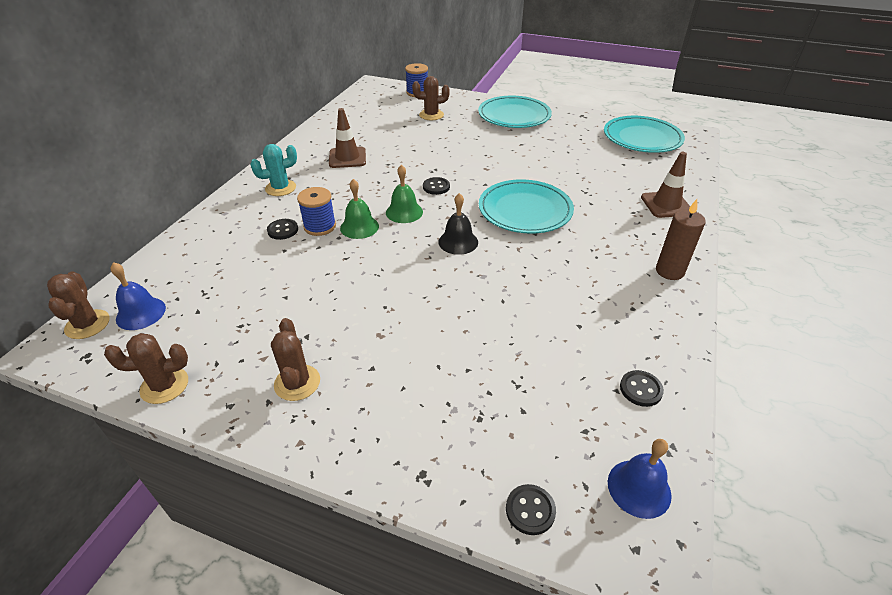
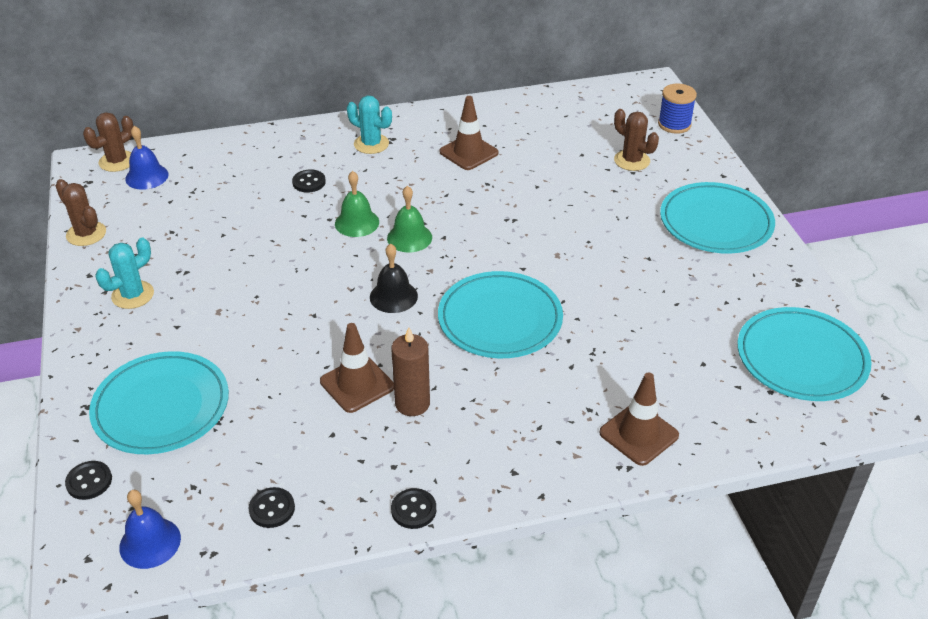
camera: 55 degrees right, 0 degrees up
brown cactus [271,318,320,401] -> turquoise cactus [95,237,154,309]
blue spool [297,187,336,236] -> none
black button [423,177,450,195] -> black button moved to [391,488,436,529]
brown candle [656,199,706,280] -> brown candle moved to [391,327,430,416]
none -> turquoise plate [89,351,229,454]
none -> brown traffic cone [320,323,394,413]

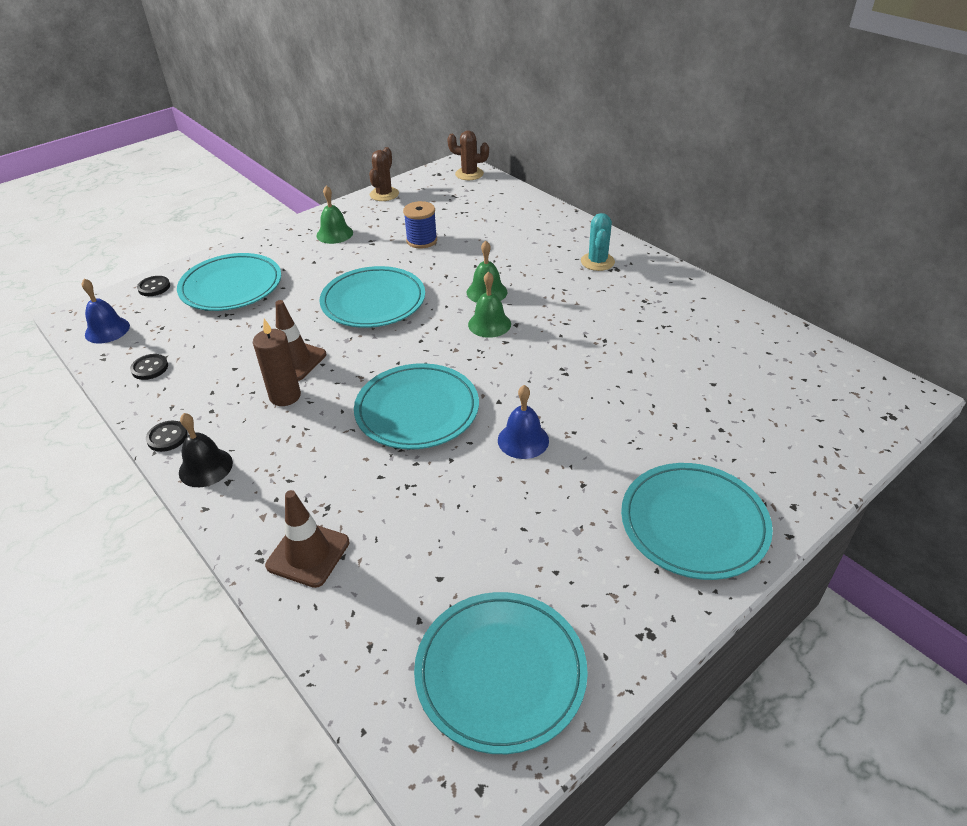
camera: 65 degrees right, 0 degrees up
turquoise cactus [95,237,154,309] -> green bell [316,185,353,244]
blue bell [125,126,169,190] -> blue bell moved to [498,385,549,459]
black button [292,169,326,193] -> none
black bell [370,243,418,313] -> black bell moved to [179,413,233,487]
brown traffic cone [439,96,499,170] -> none
brown cactus [614,109,659,171] -> none
blue spool [658,84,697,134] -> blue spool moved to [403,201,437,249]
none -> turquoise plate [320,266,425,328]

